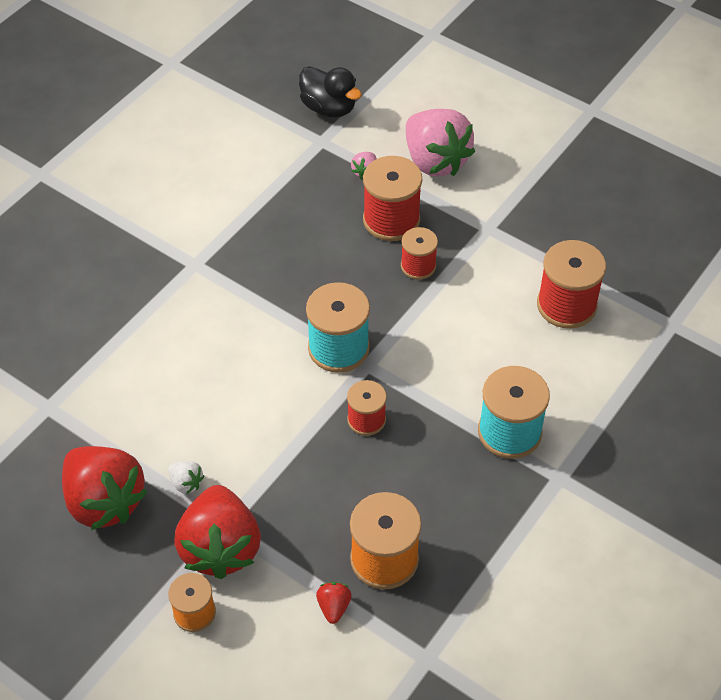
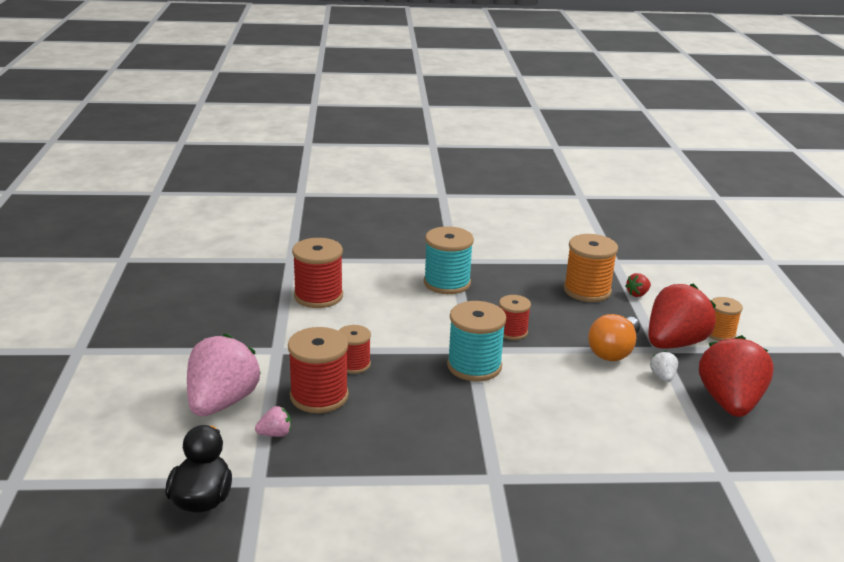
camera: 130 degrees left, 25 degrees down
none -> orange light bulb [588,314,640,361]

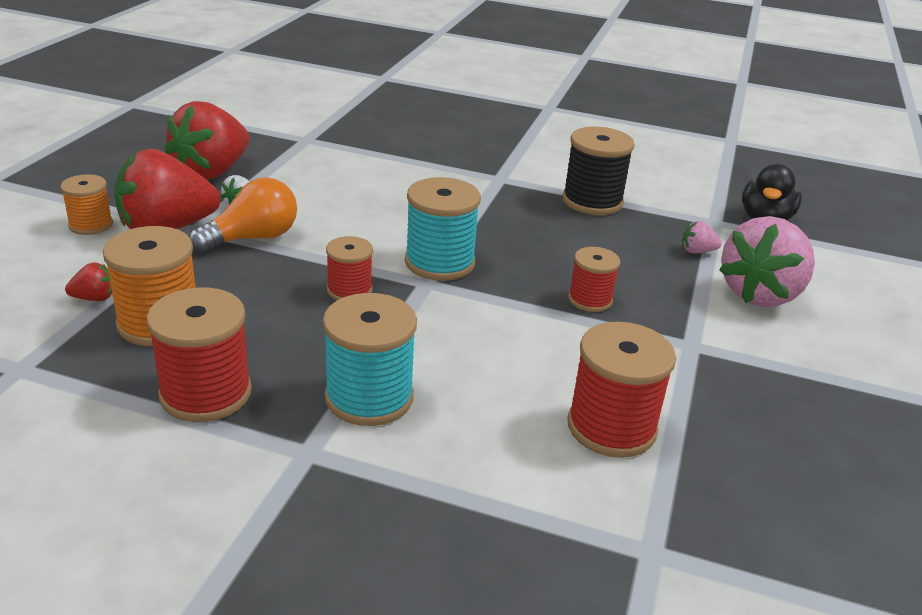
camera: 160 degrees left, 5 degrees up
red spool [288,327,349,413] -> red spool moved to [146,287,252,422]
none -> black spool [562,127,635,215]

